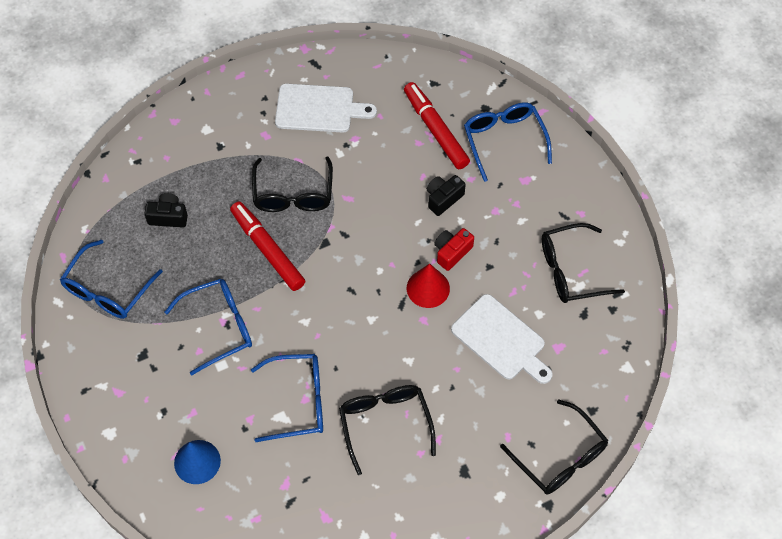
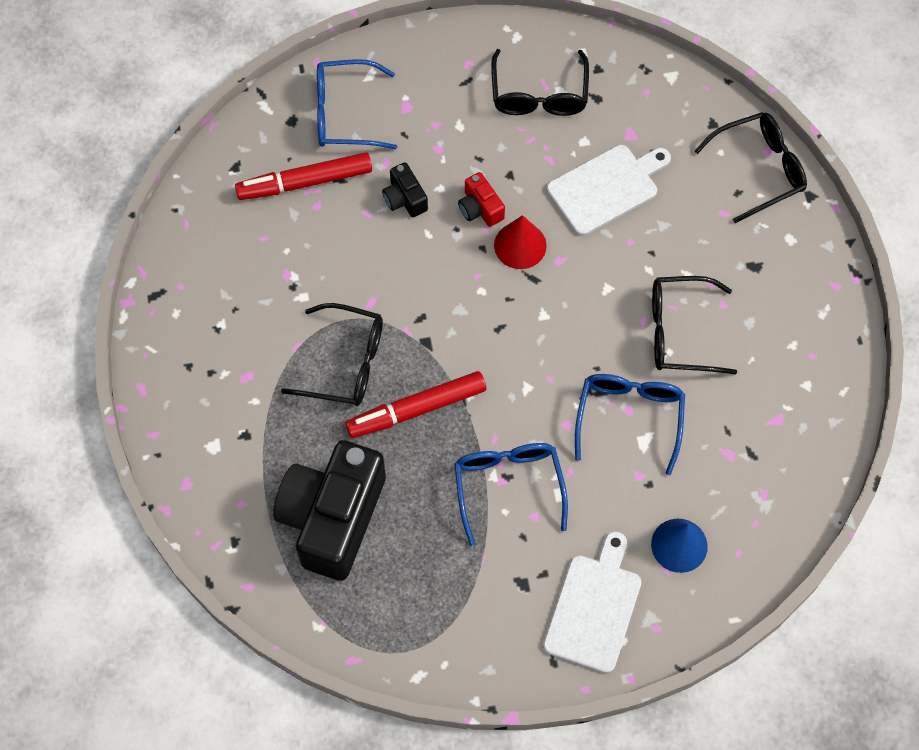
camera: 75 degrees left, 5 degrees up
blue glasses [60,240,163,319] -> none
black camera [144,193,188,227] -> black camera [273,440,386,581], size x2.34
white cutting board [275,84,377,133] -> white cutting board moved to [543,531,641,673]

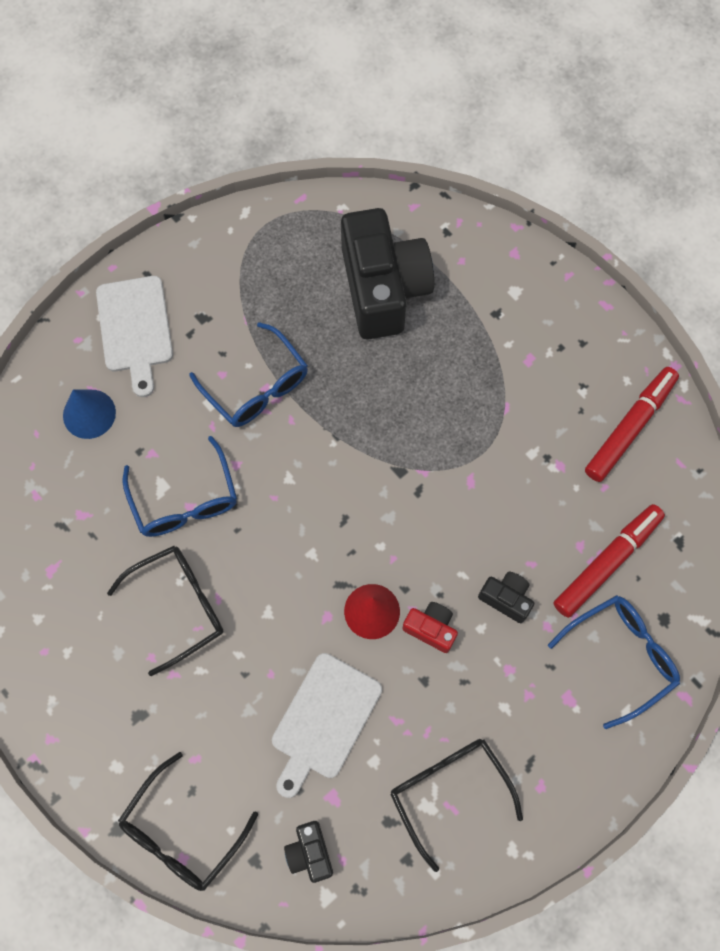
camera: 150 degrees right, 5 degrees up
black glasses [281,303,383,406] -> none
red marker [345,371,486,438] -> red marker moved to [585,367,679,482]
none -> black camera [284,821,333,883]

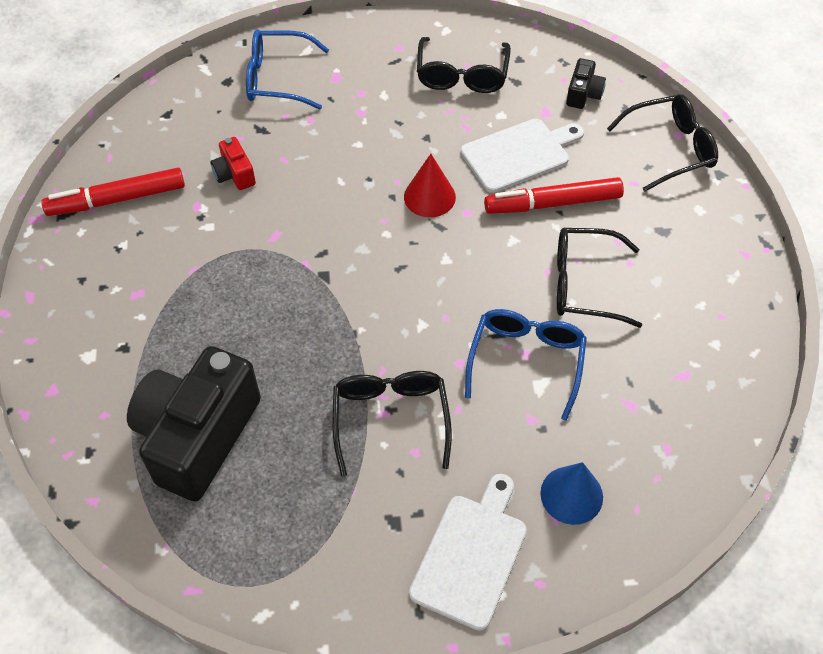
camera: 145 degrees left, 15 degrees down
blue glasses [189,322,308,427] -> black glasses [332,371,452,477]
red camera [402,602,458,653] -> red camera moved to [210,137,256,190]
black camera [478,572,534,623] -> none
red marker [554,504,665,618] -> red marker moved to [484,177,624,214]

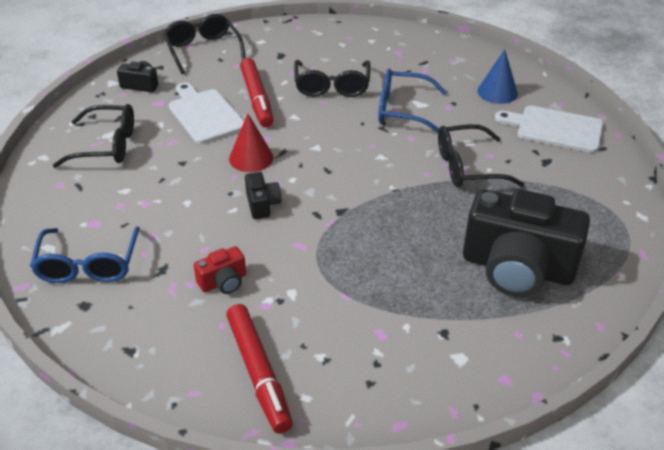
camera: 95 degrees left, 15 degrees down
none -> black camera [245,172,281,219]

